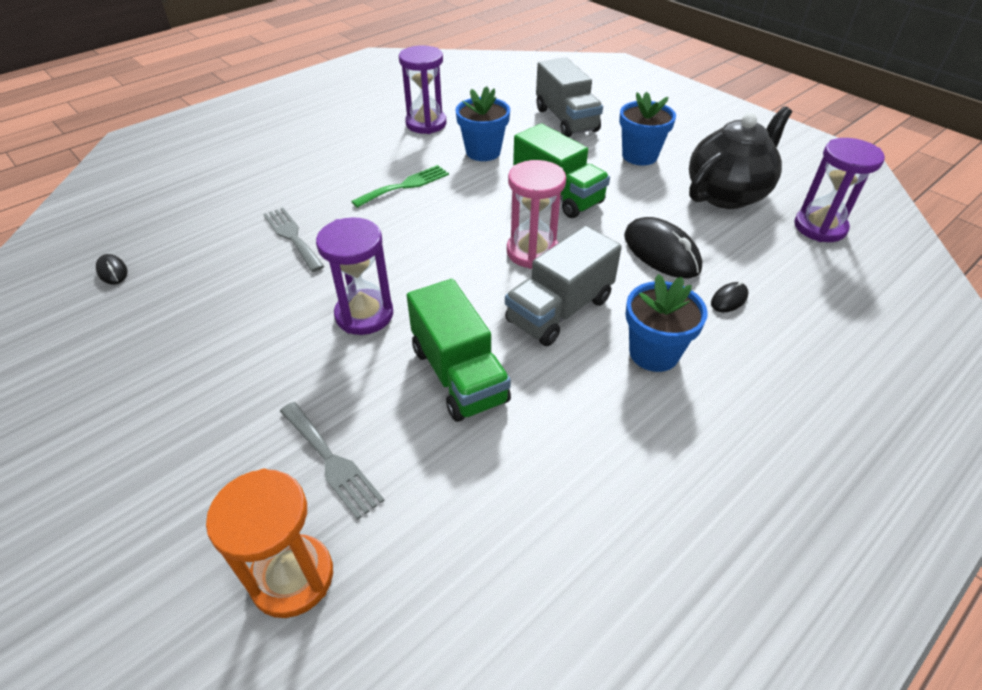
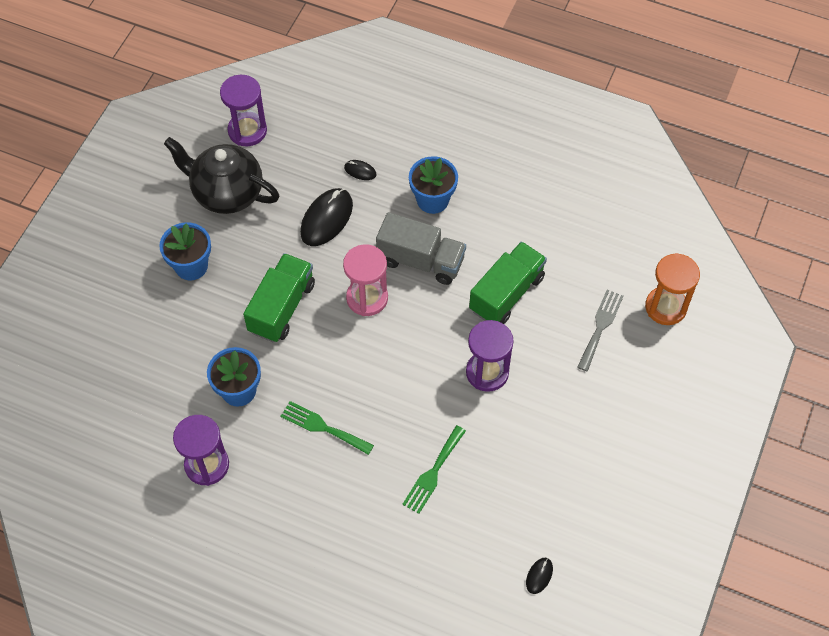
camera: 115 degrees left, 15 degrees up
grey fork [263,208,324,272] -> green fork [402,425,466,514]
grey truck [536,57,603,137] -> none

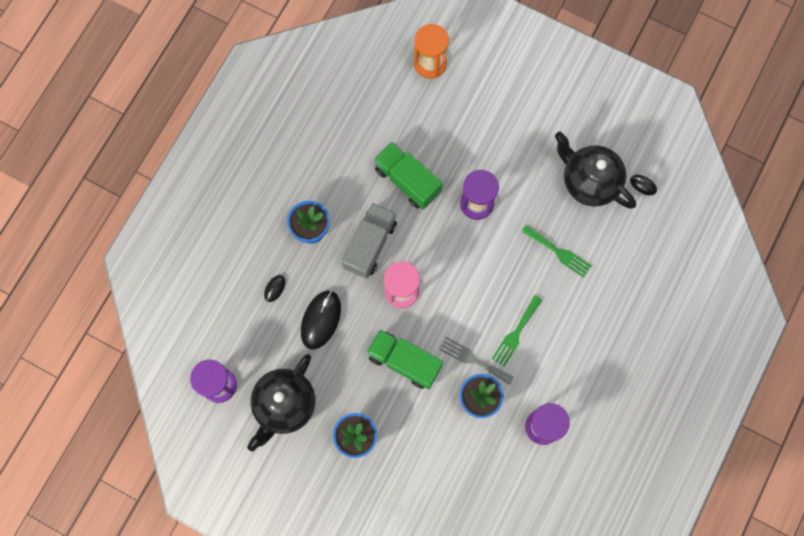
camera: 85 degrees left, 15 degrees up
black mouse [300,188,353,246] -> black mouse turned 75 degrees clockwise [301,290,341,350]
grey fork [577,290,624,371] -> grey fork moved to [439,337,514,385]
none -> black teapot [555,131,636,209]

